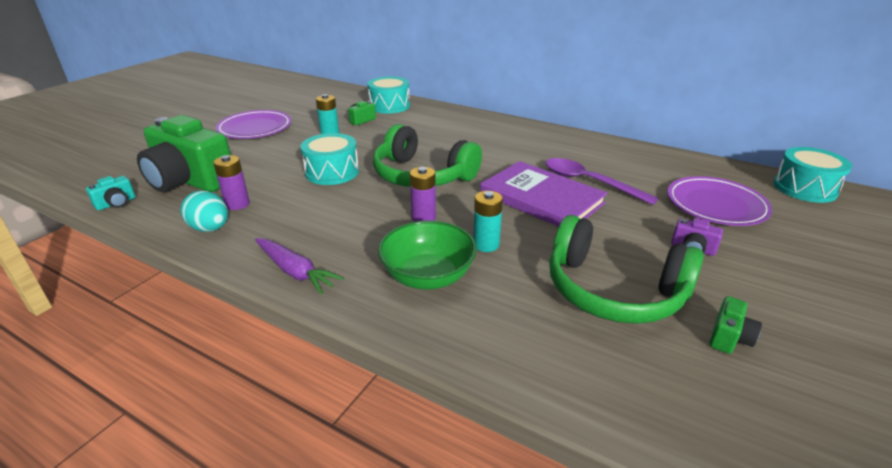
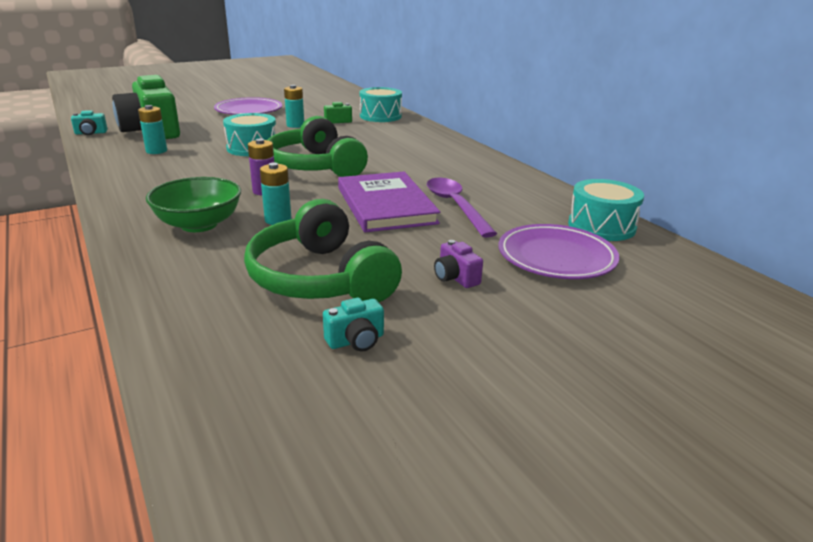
camera: 30 degrees right, 5 degrees down
turquoise egg [180,191,228,232] -> none
purple battery [213,155,250,210] -> turquoise battery [138,105,167,154]
purple carrot [255,238,344,294] -> none
green camera [709,296,762,354] -> turquoise camera [323,298,384,351]
turquoise drum [773,147,852,203] -> turquoise drum moved to [568,179,644,241]

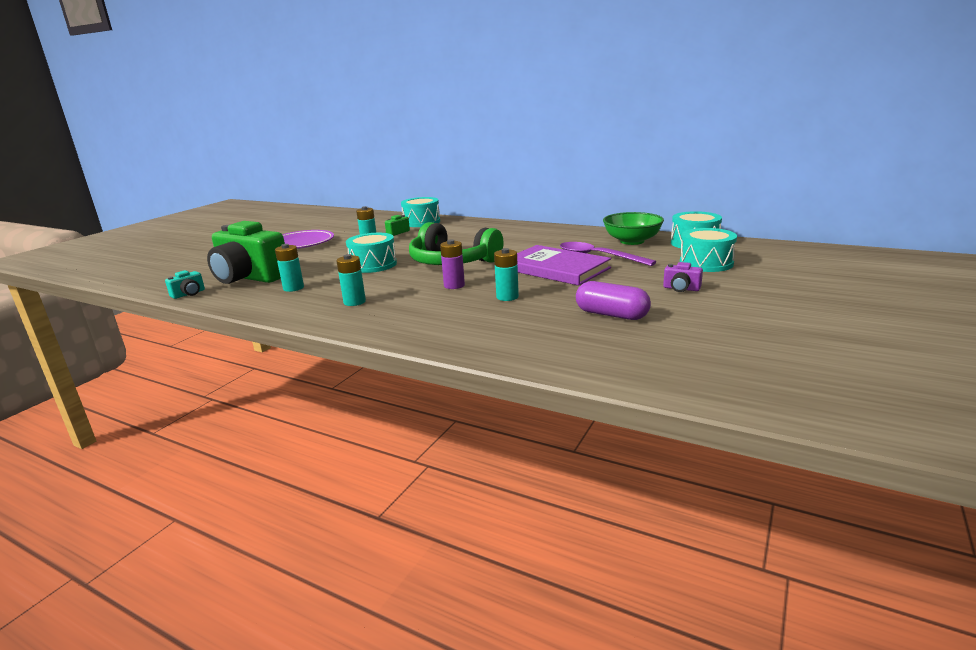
camera: 30 degrees left, 5 degrees down
green bowl [146,177,241,232] -> green bowl moved to [603,212,664,245]
green headphones [244,199,402,302] -> purple capsule [576,281,651,320]
turquoise camera [323,298,384,351] -> none
purple plate [499,224,619,279] -> turquoise drum [680,228,737,272]
none -> turquoise battery [336,254,366,306]

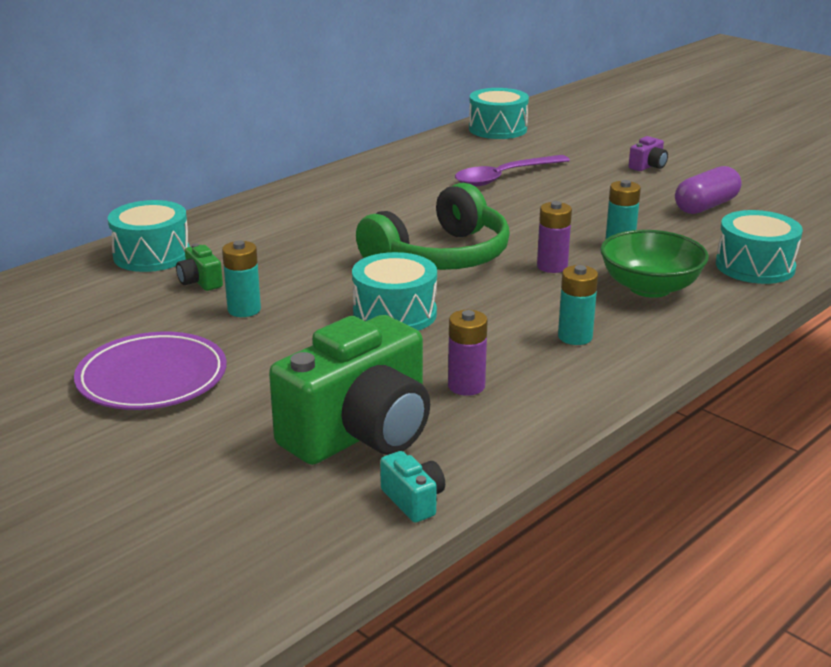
camera: 75 degrees left, 5 degrees up
turquoise battery [275,244,304,292] -> purple battery [448,310,488,396]
purple book [517,245,611,286] -> none
green bowl [603,212,664,245] -> green bowl moved to [600,230,709,298]
turquoise drum [680,228,737,272] -> turquoise drum moved to [716,210,803,284]

